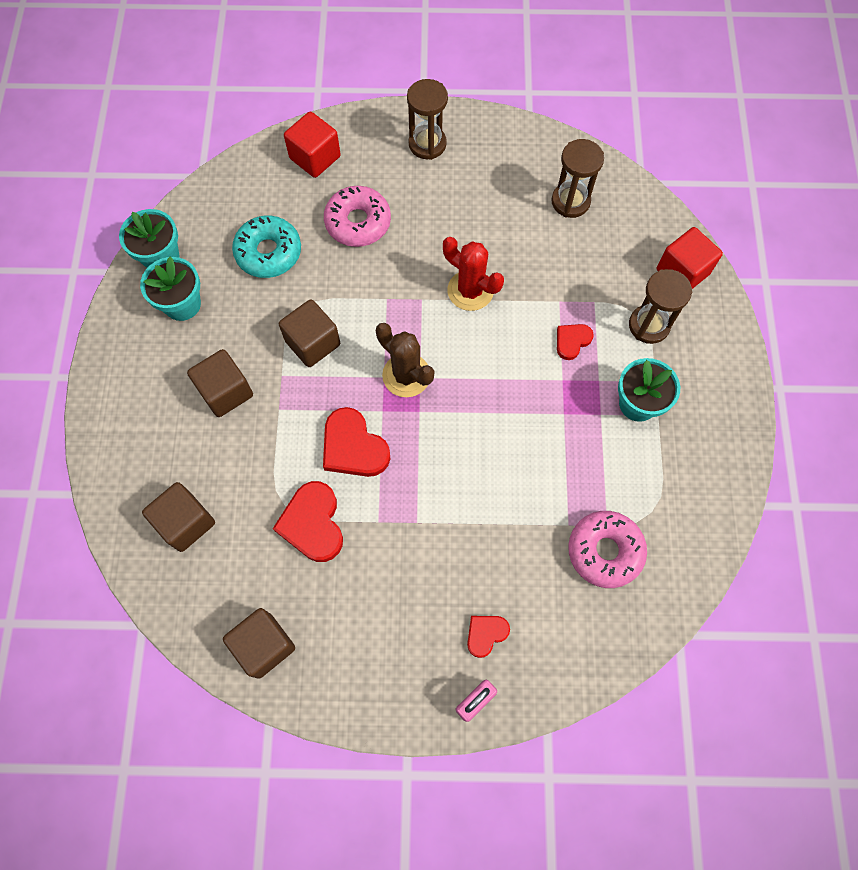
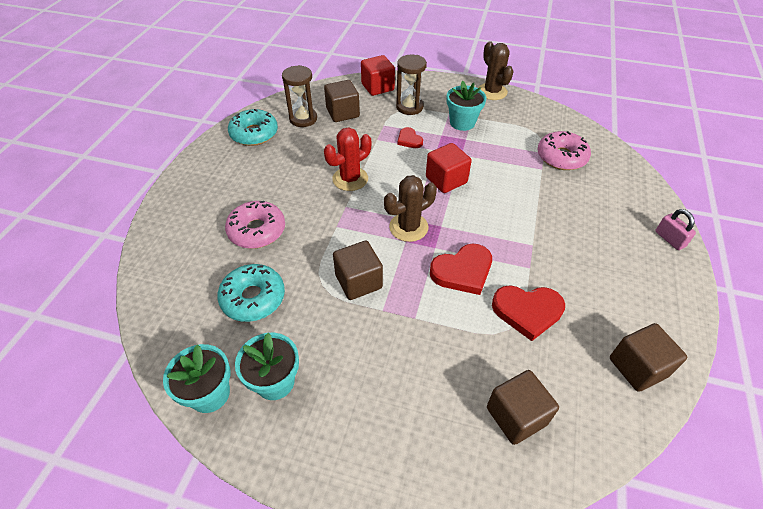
camera: 75 degrees left, 20 degrees down
brown cube [187,349,253,417] -> brown cube moved to [324,80,360,122]
red cube [284,112,341,178] -> red cube moved to [426,143,472,193]
brown hourglass [407,79,448,160] -> none
red heart [467,616,510,658] -> none
none -> turquoise donut [228,109,278,146]
none -> brown cactus [478,41,514,100]

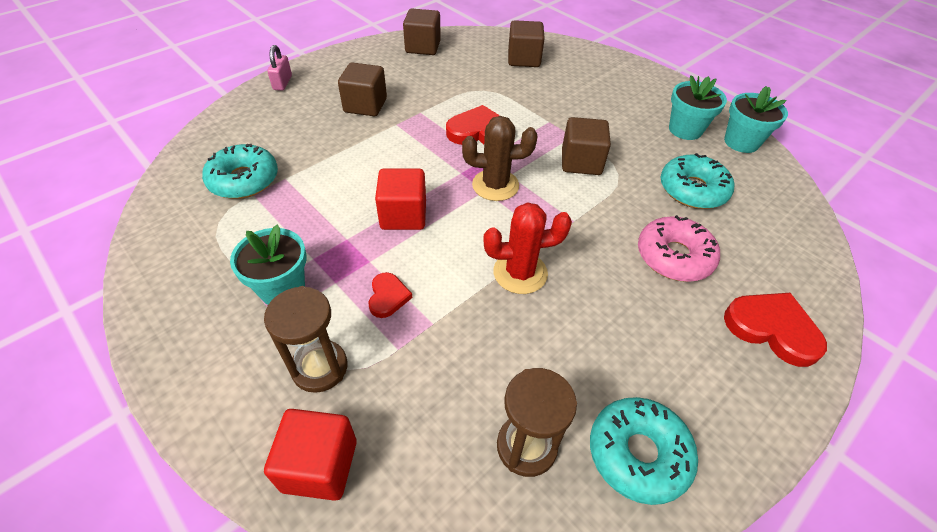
camera: 150 degrees left, 0 degrees up
brown cube [324,80,360,122] -> brown cube moved to [338,62,387,116]
brown cactus [478,41,514,100] -> none
red heart [492,285,565,341] -> red heart moved to [724,293,827,367]
pink donut [537,131,591,170] -> turquoise donut [202,143,278,199]

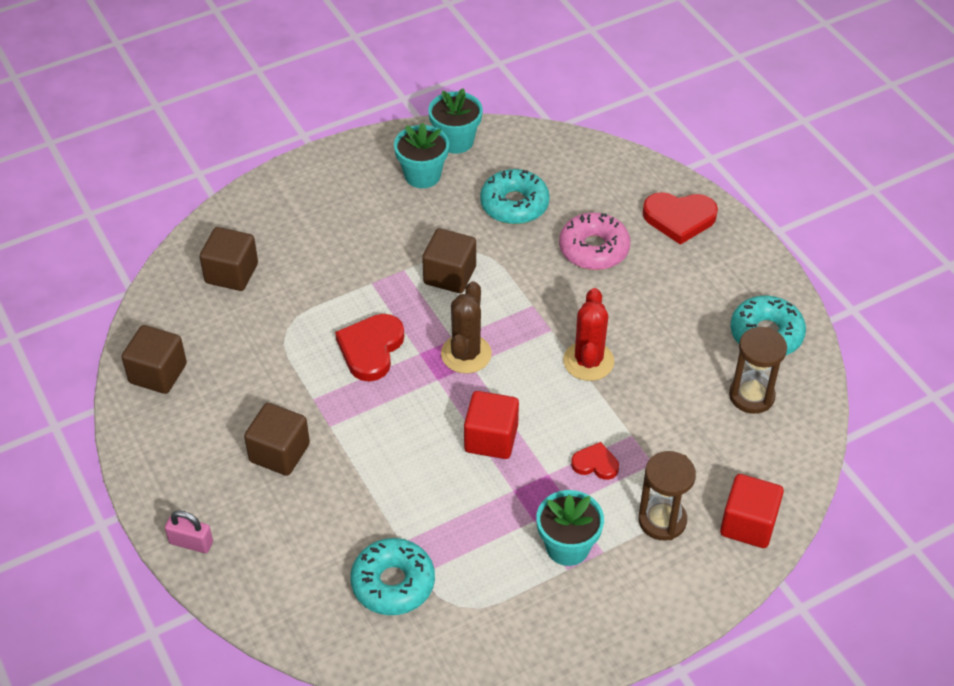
camera: 75 degrees left, 0 degrees up
red heart [724,293,827,367] -> red heart turned 135 degrees counterclockwise [643,192,718,245]

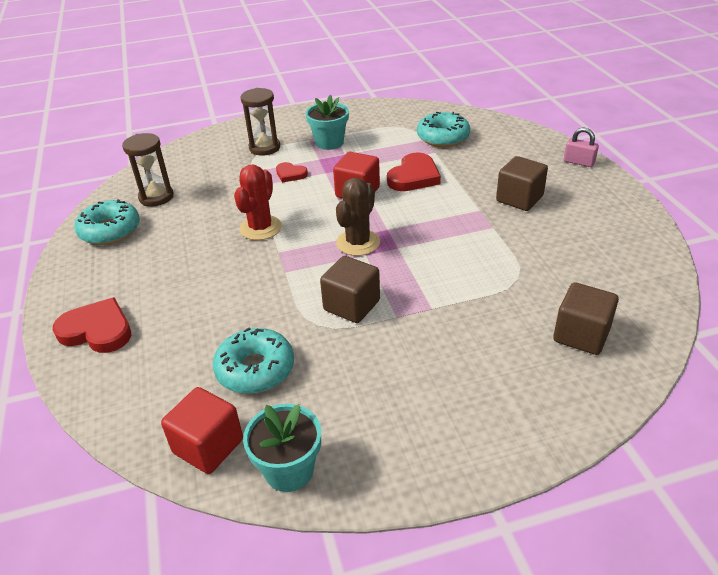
camera: 165 degrees left, 10 degrees down
brown cube [121,325,187,394] -> none
red heart [335,314,404,381] -> red heart moved to [387,153,441,191]
turquoise flower pot [394,123,449,188] -> none
pink donut [559,212,630,270] -> none
red cube [720,474,784,548] -> red cube moved to [161,387,243,474]

